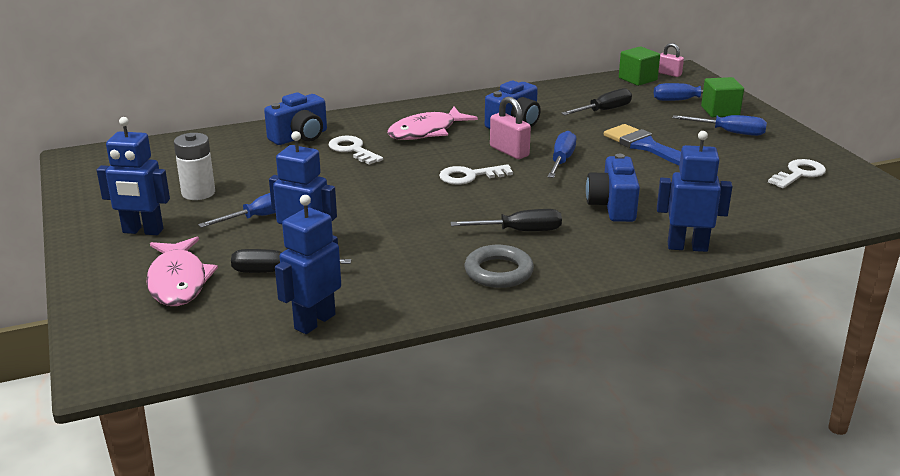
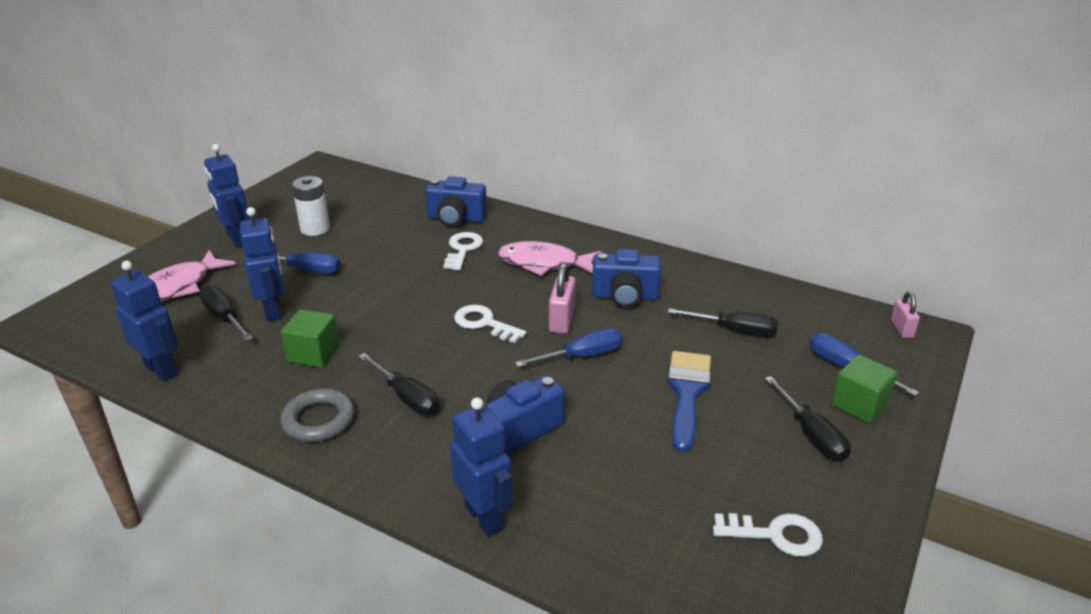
camera: 50 degrees right, 5 degrees up
blue robot [275,195,341,334] -> blue robot turned 45 degrees clockwise [110,261,178,381]
green cube [619,46,660,86] -> green cube moved to [281,309,339,368]
blue screwdriver [673,115,767,136] -> black screwdriver [765,376,851,461]

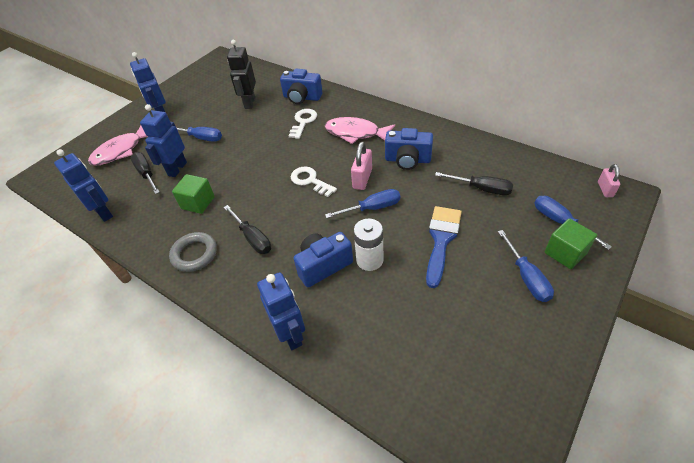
camera: 10 degrees right, 15 degrees up
blue robot [240,207,284,321] -> blue robot turned 150 degrees counterclockwise [140,104,187,177]
white battery [292,176,330,236] -> white battery moved to [354,219,383,271]
white key [713,513,823,557] -> none
black screwdriver [765,376,851,461] -> blue screwdriver [498,230,554,302]
none -> black robot [227,40,256,109]

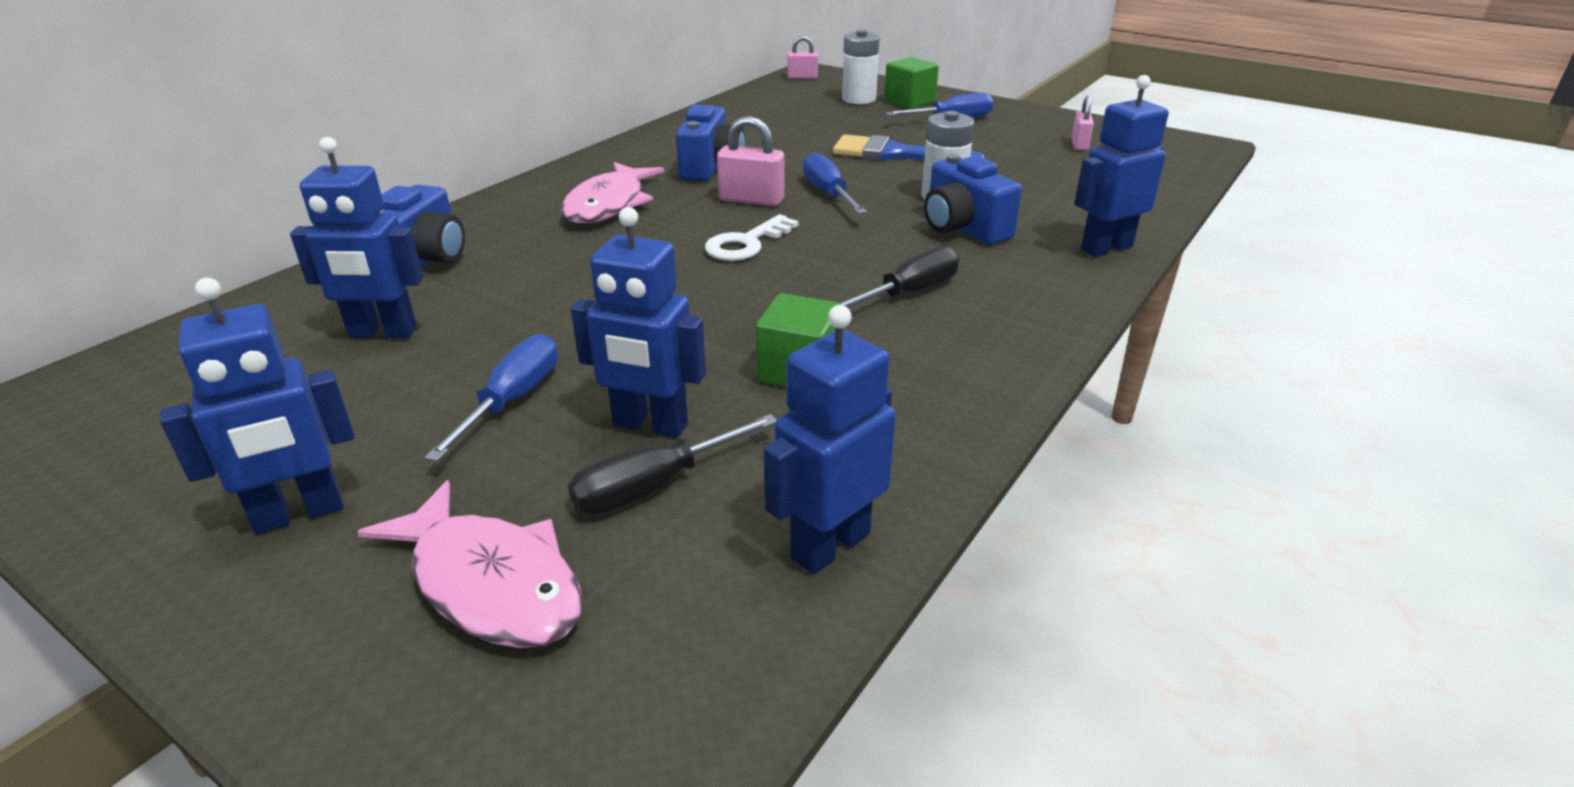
camera: 95 degrees left, 15 degrees down
grey ring [169,232,217,272] -> none
black robot [227,40,256,109] -> blue robot [290,137,423,339]
white key [289,109,317,139] -> none
black screwdriver [435,172,513,195] -> none
blue screwdriver [534,196,612,250] -> white battery [842,30,879,104]
none -> pink padlock [1071,96,1094,151]

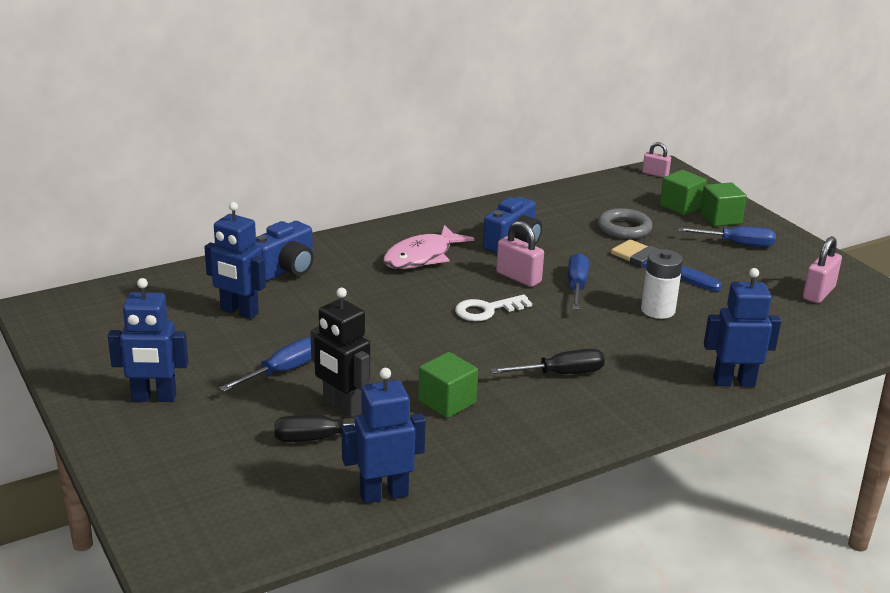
camera: 25 degrees right, 5 degrees down
pink fish [357,480,583,648] -> none
blue robot [571,207,706,438] -> black robot [311,288,370,418]
white battery [842,30,879,104] -> green cube [660,170,707,215]
blue camera [924,154,1022,245] -> none
pink padlock [1071,96,1094,151] -> pink padlock [803,236,842,303], size x1.52
none -> grey ring [597,208,652,239]

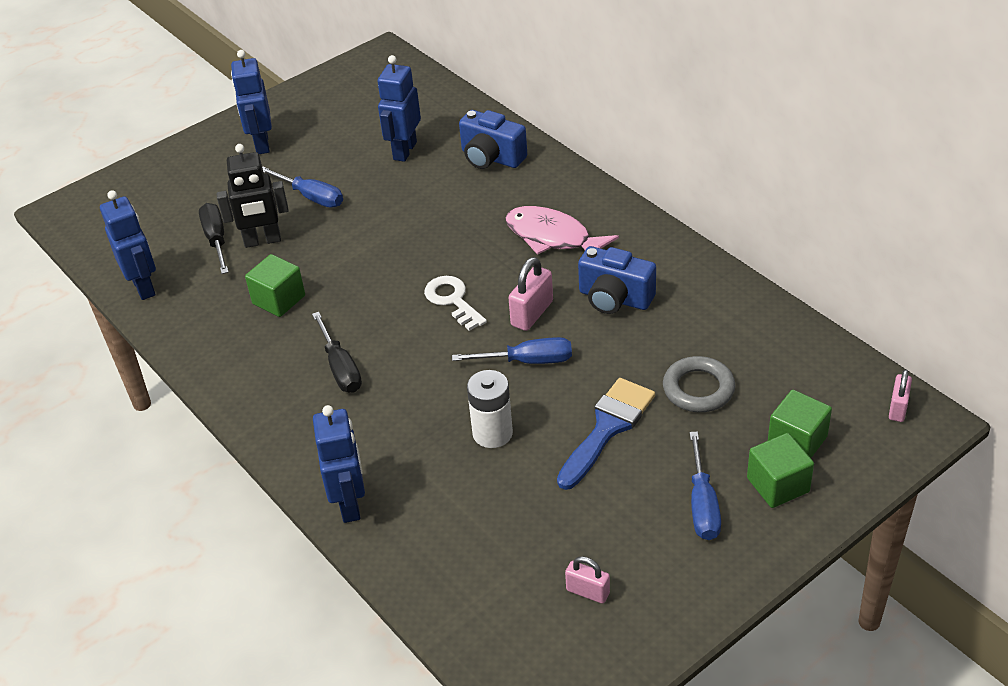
camera: 85 degrees right, 15 degrees up
black robot [311,288,370,418] -> black robot turned 135 degrees counterclockwise [217,144,289,248]
pink padlock [803,236,842,303] -> pink padlock [565,556,610,604], size x0.66

